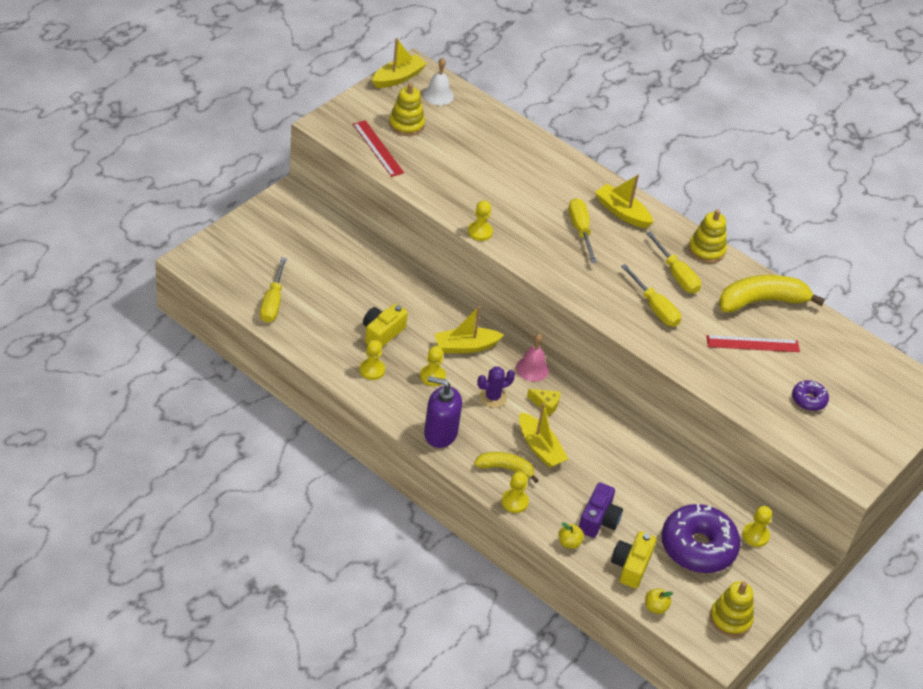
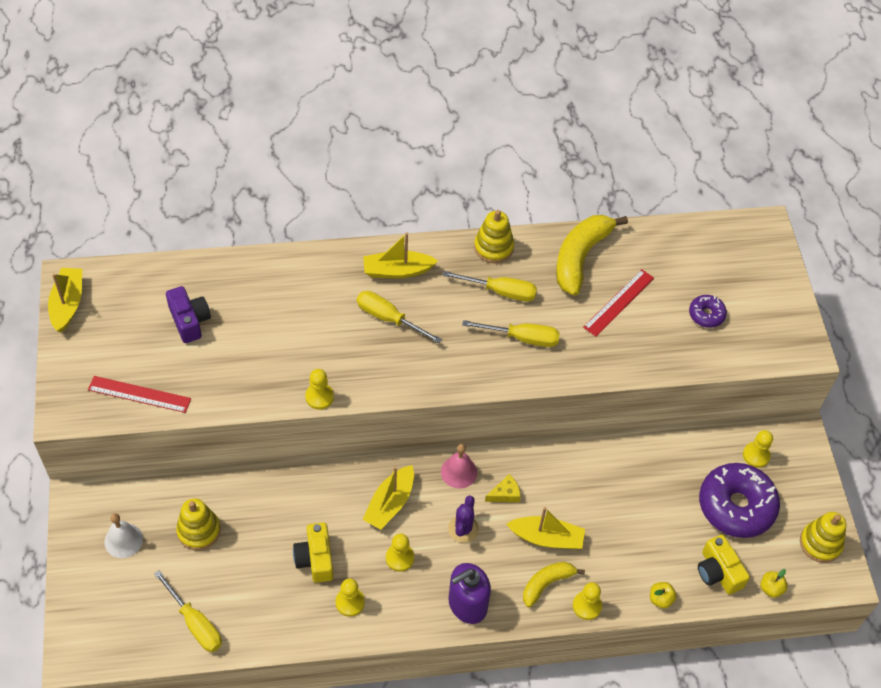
camera: 45 degrees left, 10 degrees up
yellow stacking toy [389,83,425,136] -> yellow stacking toy moved to [176,498,221,550]
white bell [423,58,454,105] -> white bell moved to [104,513,143,558]
purple camera [579,482,623,538] -> purple camera moved to [166,286,211,343]

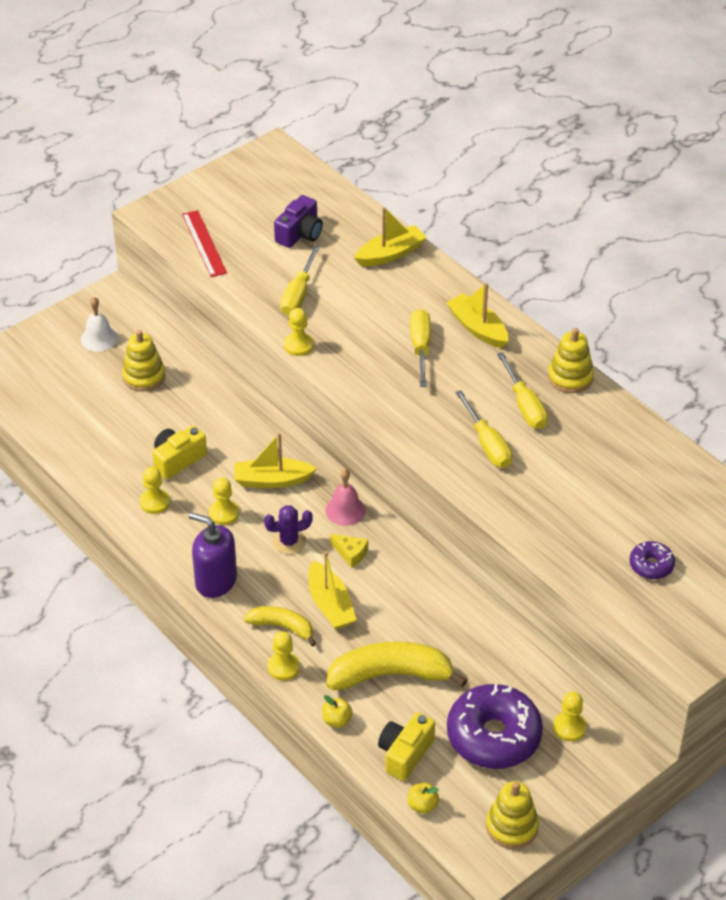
camera: 60 degrees right, 10 degrees down
yellow boat [48,268,82,333] -> yellow boat moved to [354,207,427,266]
yellow screwdriver [154,570,222,652] -> yellow screwdriver moved to [280,245,320,316]
yellow banana [556,215,628,296] -> yellow banana moved to [326,641,467,690]
red ruler [583,269,654,337] -> none

